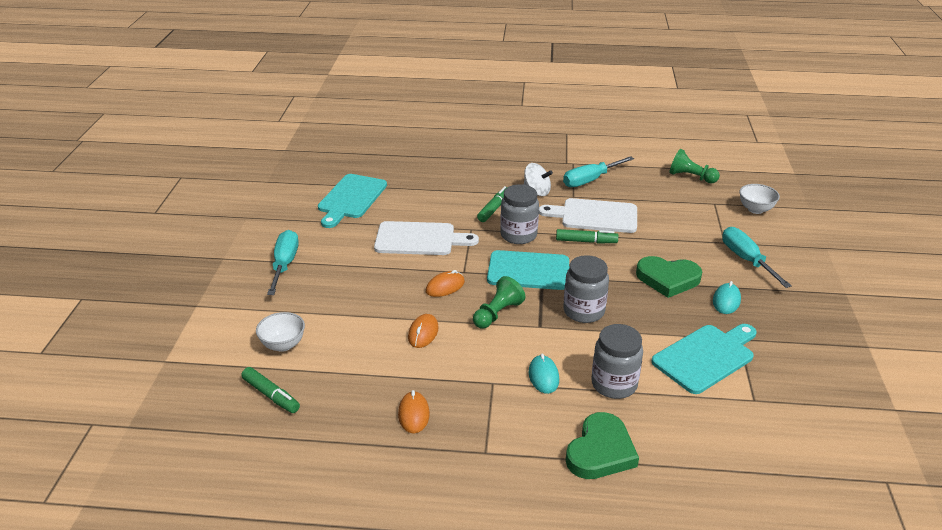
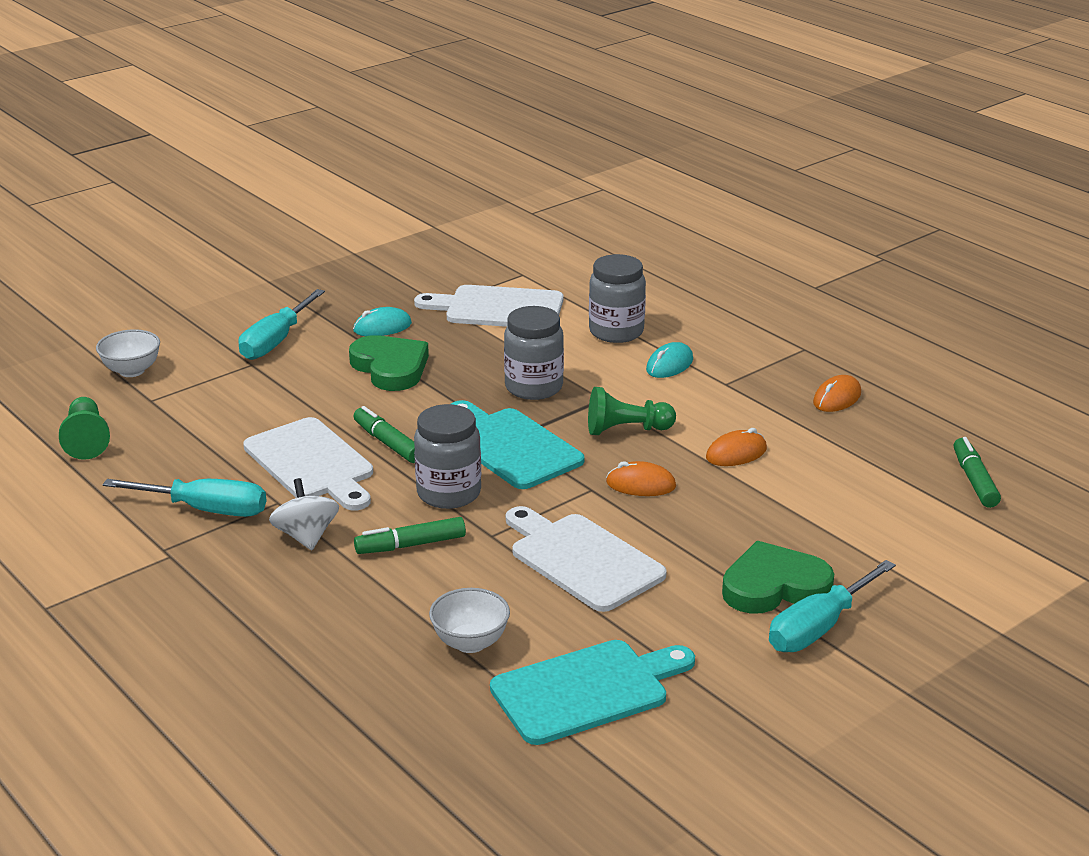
camera: 135 degrees left, 5 degrees down
white bowl [256,312,305,352] -> white bowl moved to [429,588,510,653]
green heart [566,412,639,479] -> green heart moved to [722,541,834,614]
turquoise cutting board [651,324,757,394] -> white cutting board [414,285,564,327]

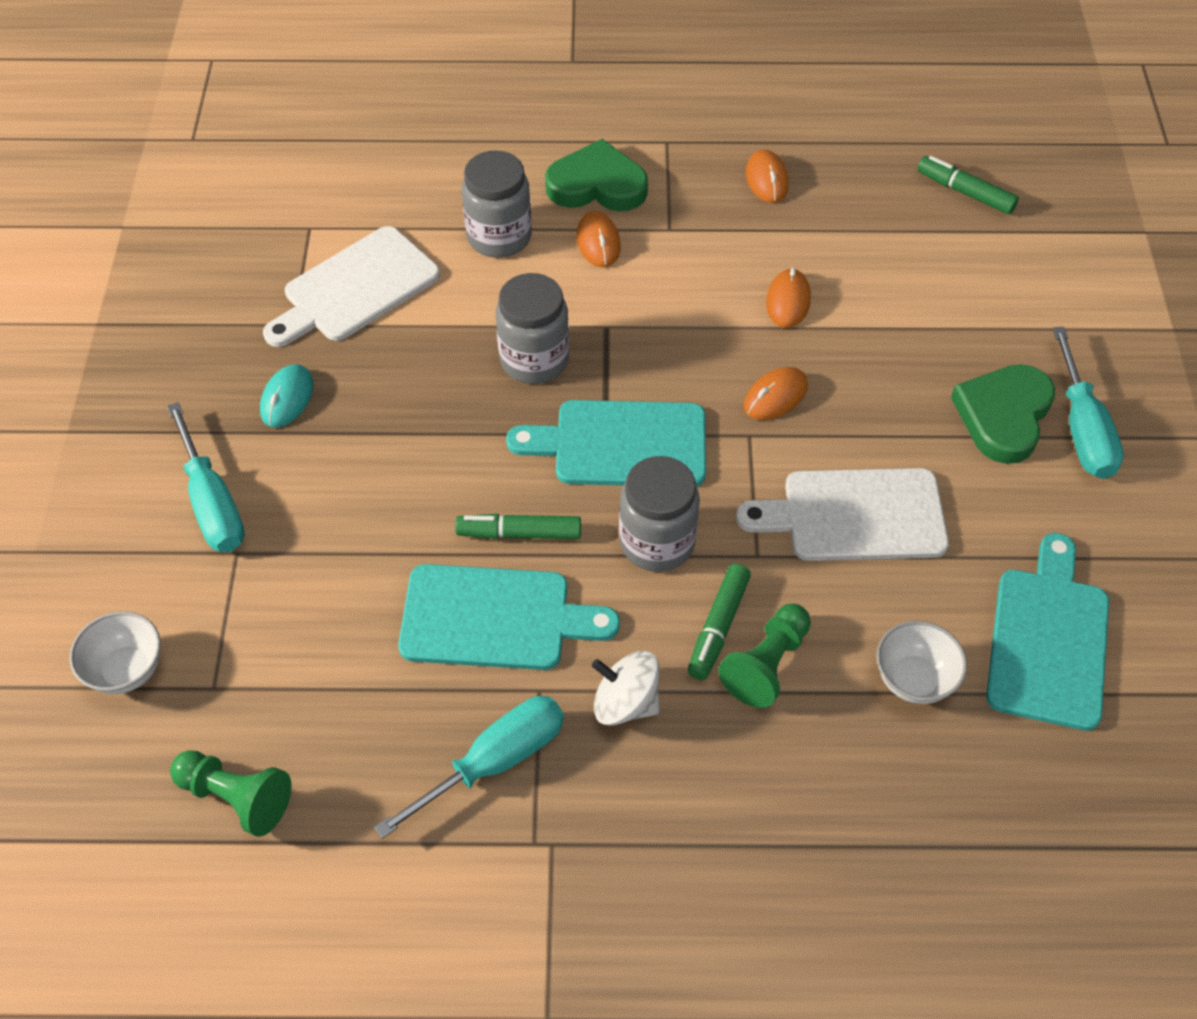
camera: 50 degrees left, 25 degrees up
white cutting board [243,417,373,511] -> turquoise cutting board [398,564,620,670]
green heart [349,335,429,391] -> green heart moved to [545,139,648,211]
green pawn [588,387,676,435] -> green pawn moved to [718,604,811,708]
turquoise mouse [646,342,693,378] -> orange mouse [576,211,621,267]

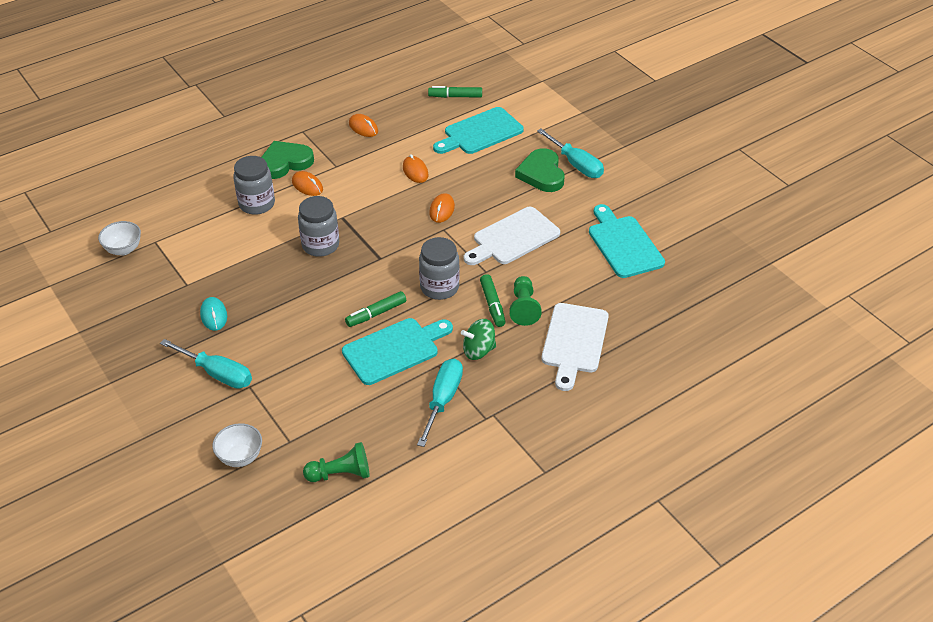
camera: 35 degrees left, 10 degrees down
white cutting board [263,226,440,347] -> white cutting board moved to [542,303,609,391]
turquoise cutting board [506,400,706,487] -> turquoise cutting board moved to [433,107,524,154]
white spinning top [592,651,660,725] -> green spinning top [461,319,496,360]
white bowl [877,621,967,704] -> white bowl moved to [98,221,141,256]

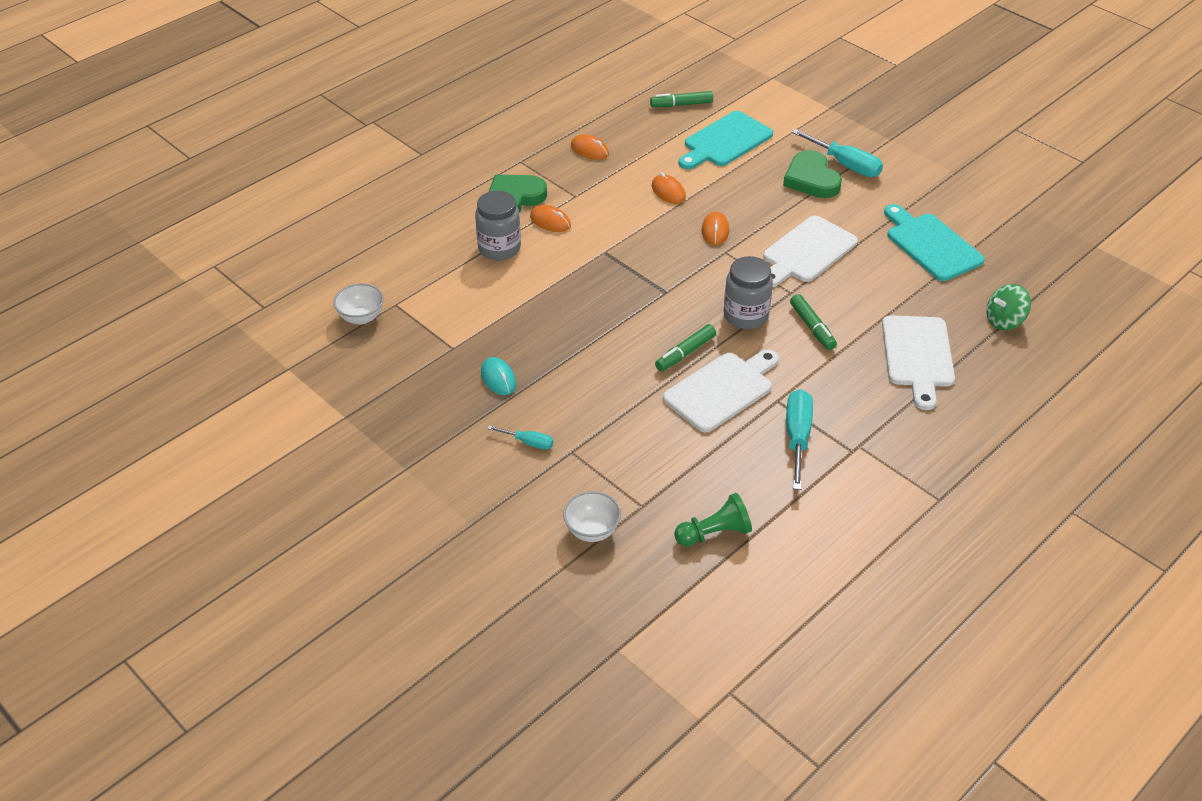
camera: 10 degrees left, 0 degrees up
turquoise screwdriver [160,339,252,389] -> turquoise screwdriver [487,425,553,450], size x0.54
grey jar [298,196,339,257] -> none
turquoise cutting board [342,318,453,385] -> white cutting board [663,350,779,432]
green spinning top [461,319,496,360] -> green spinning top moved to [986,284,1031,330]
green pawn [509,276,542,326] -> none

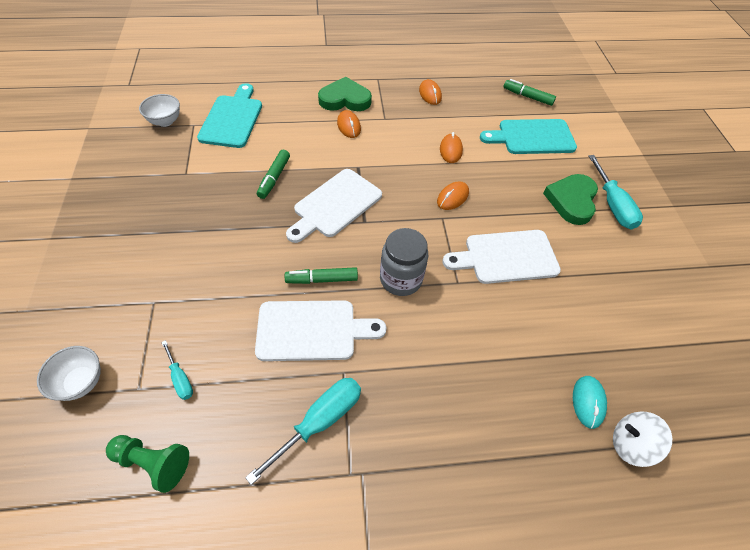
camera: 35 degrees right, 10 degrees up
grey jar [475,191,521,260] -> none
turquoise mouse [481,357,516,395] -> turquoise mouse moved to [573,376,607,429]
turquoise screwdriver [487,425,553,450] -> turquoise screwdriver moved to [161,340,193,400]
green marker [790,294,837,350] -> green marker moved to [257,150,290,199]
white cutting board [882,315,955,410] -> white cutting board moved to [286,169,382,243]
turquoise cutting board [884,204,985,281] -> turquoise cutting board moved to [197,83,262,148]
green spinning top [986,284,1031,330] -> white spinning top [613,411,672,467]

